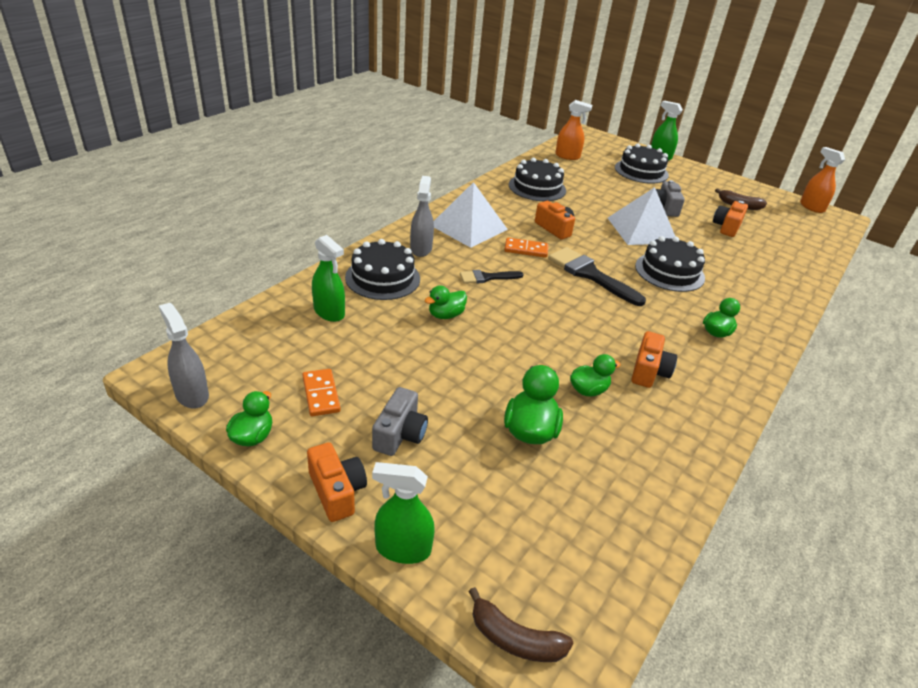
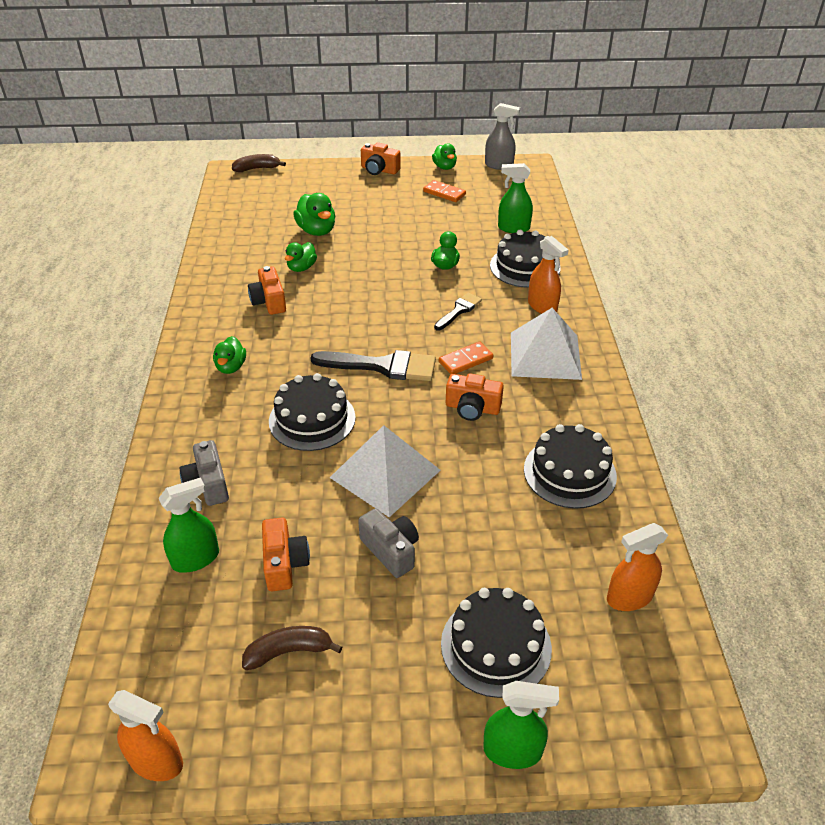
camera: 145 degrees right, 5 degrees up
grey camera [372,387,428,456] -> grey camera moved to [179,440,229,506]
green spray bottle [372,462,434,564] -> green spray bottle moved to [159,477,219,573]
grey spray bottle [410,176,434,257] -> orange spray bottle [528,236,568,314]

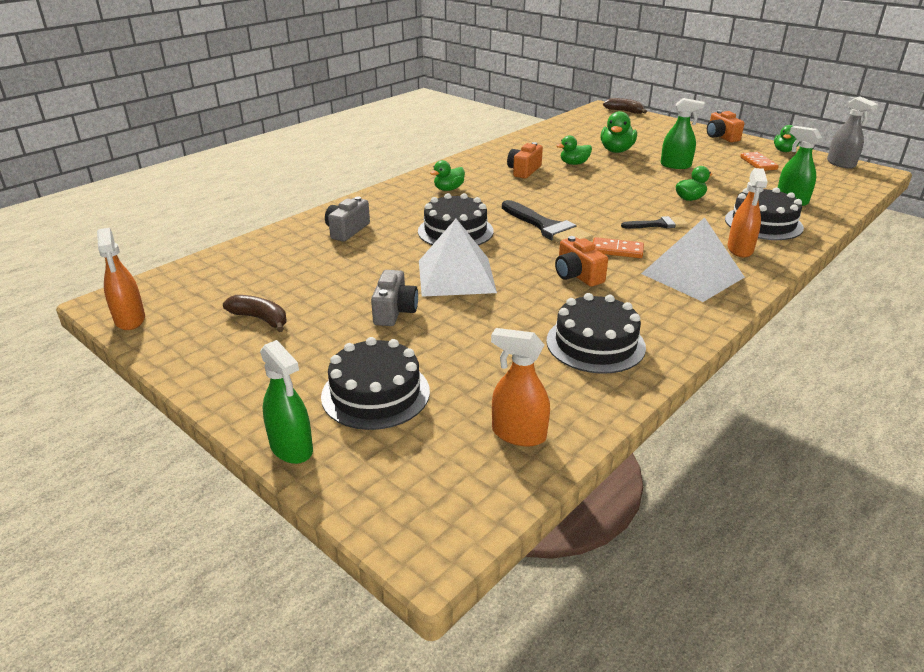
camera: 45 degrees right, 10 degrees down
green spray bottle [159,477,219,573] -> green spray bottle moved to [661,98,704,169]
orange camera [262,518,310,591] -> none

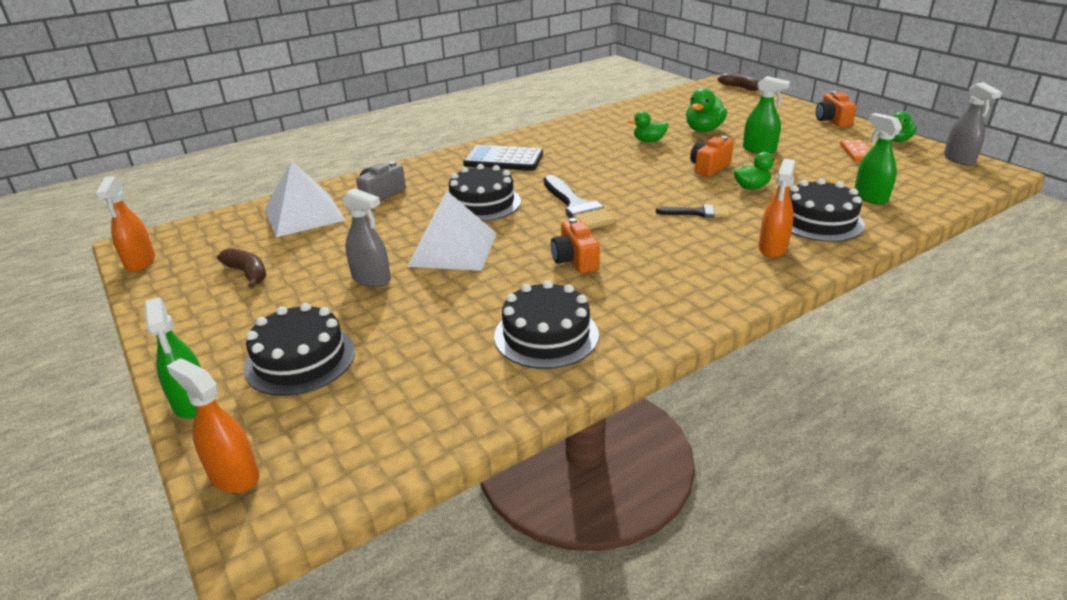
camera: 15 degrees right, 0 degrees up
grey camera [371,270,418,326] -> grey spray bottle [342,188,391,287]
green duck [430,160,465,191] -> black calculator [463,145,543,171]
orange spray bottle [491,328,550,446] -> orange spray bottle moved to [167,358,259,493]
orange camera [507,142,543,179] -> orange camera moved to [690,136,734,177]
orange domino [593,237,644,258] -> none
white pyramid [641,217,745,302] -> white pyramid moved to [264,160,346,237]

